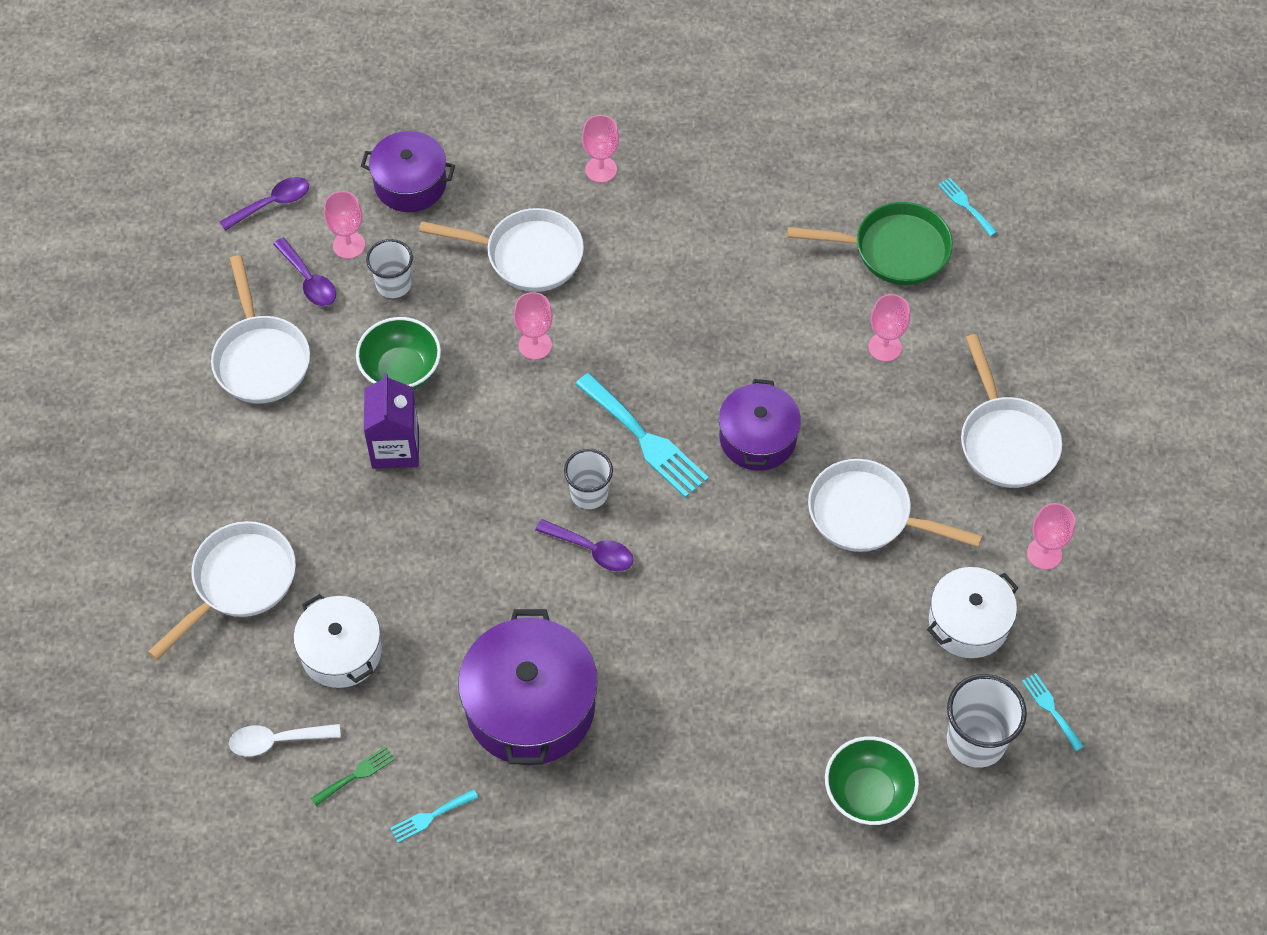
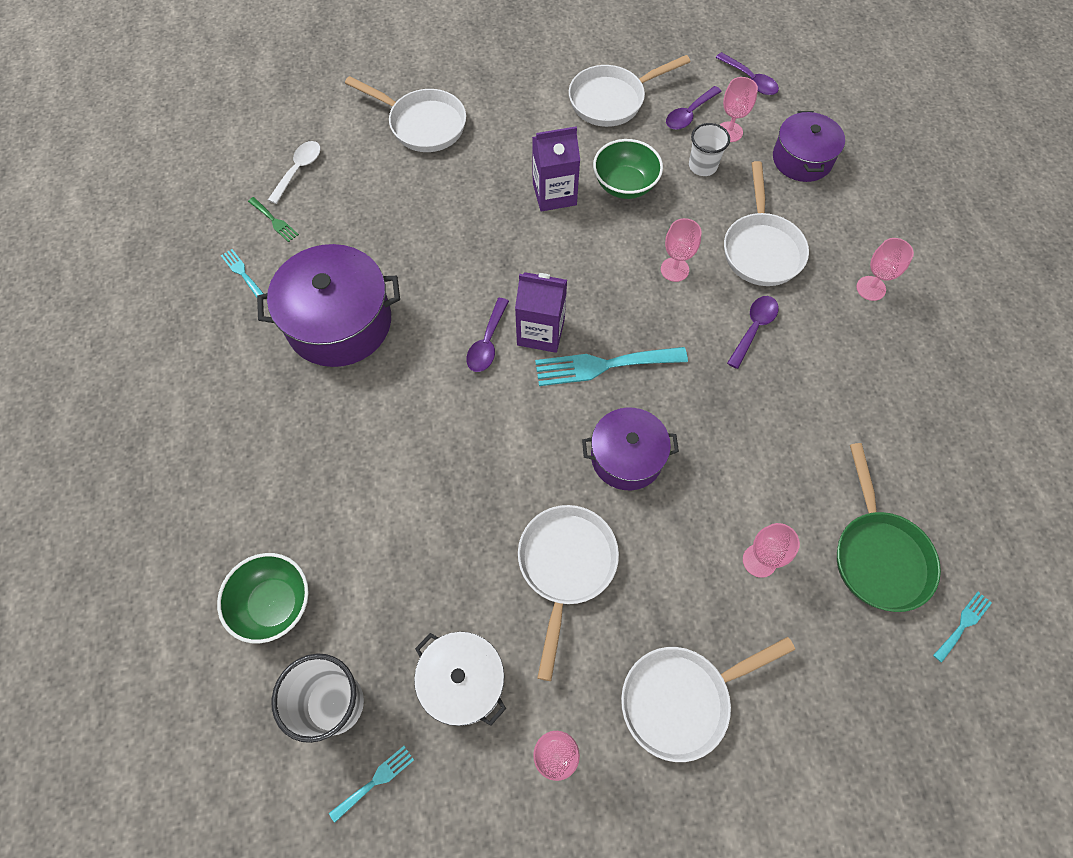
camera: 80 degrees right, 5 degrees up
white spoon [229,724,341,757] -> white spoon turned 45 degrees clockwise [268,141,321,204]
white pot [293,594,382,688] -> none
white cup [564,449,613,509] -> purple carton [515,272,567,353]
turquoise fork [575,373,709,498] -> turquoise fork turned 45 degrees clockwise [535,347,688,386]
none -> purple spoon [727,296,779,369]

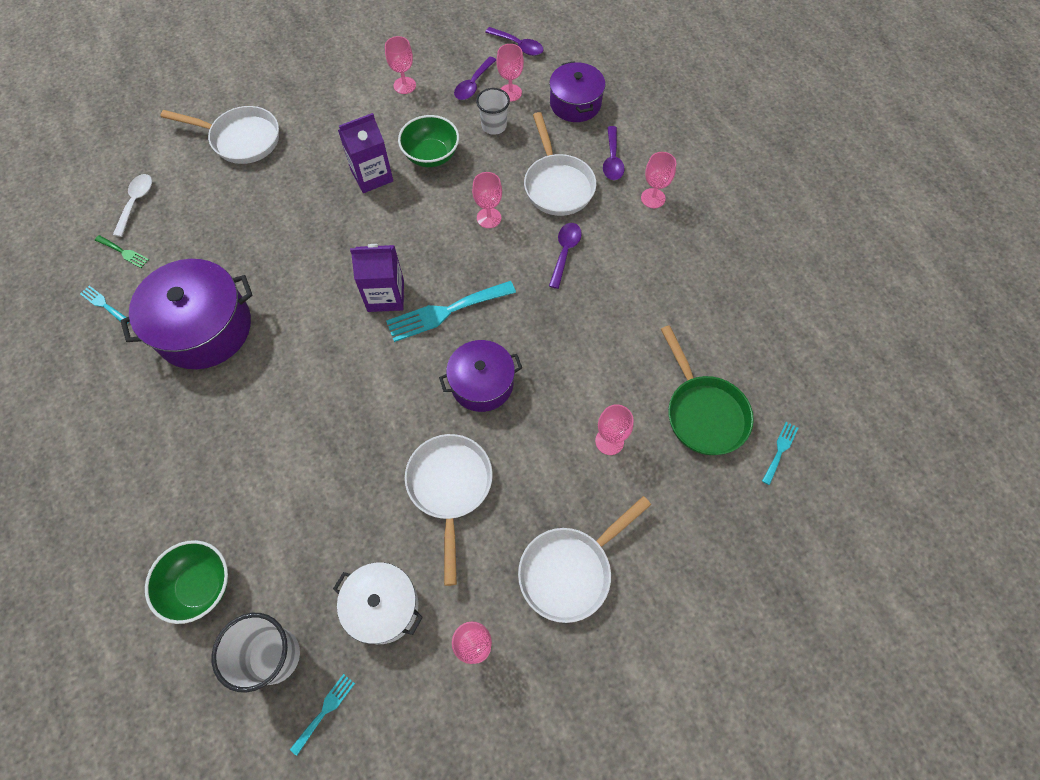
camera: 15 degrees left, 0 degrees up
purple spoon [466,298,509,372] -> purple spoon moved to [603,126,625,180]
white pan [569,55,690,127] -> pink goblet [385,36,416,94]

